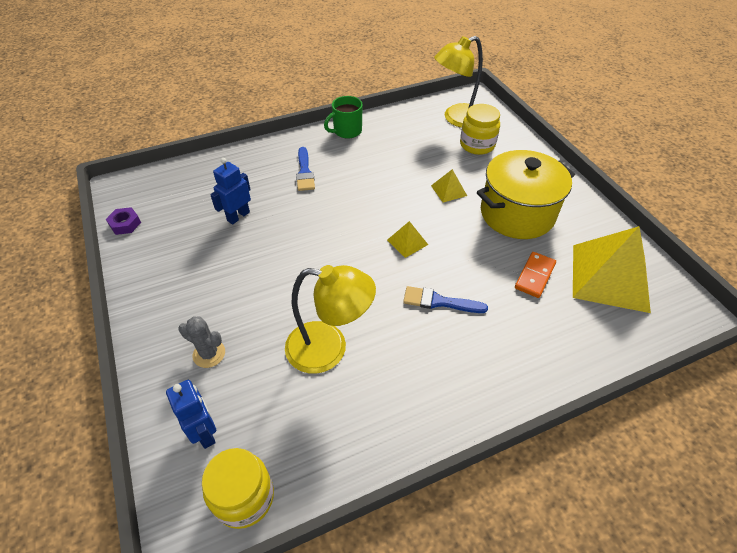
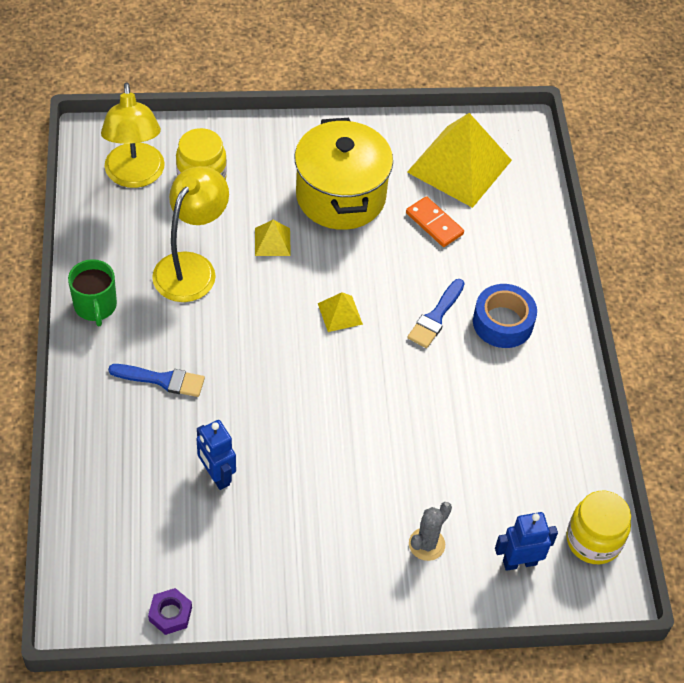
camera: 75 degrees left, 5 degrees up
yellow lamp [285,265,376,374] -> yellow lamp moved to [152,166,229,302]
none -> blue tape [473,284,537,348]

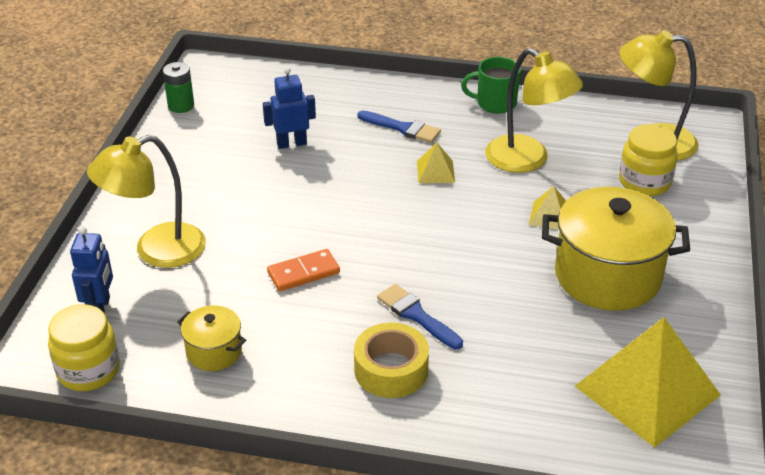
camera: 110 degrees right, 15 degrees down
blue brush [108,364,205,397] -> blue brush turned 90 degrees counterclockwise [357,110,441,143]
purple nut [148,588,192,635] -> green battery [163,62,194,113]
yellow pyramid [318,292,363,332] -> yellow pyramid moved to [417,143,455,183]
orange domino [406,196,464,247] -> orange domino moved to [267,249,340,291]
grey cactus [409,502,452,561] -> yellow lamp [87,135,206,268]
blue tape [473,284,537,348] -> yellow tape [354,322,429,398]
none -> yellow pot [177,305,246,371]

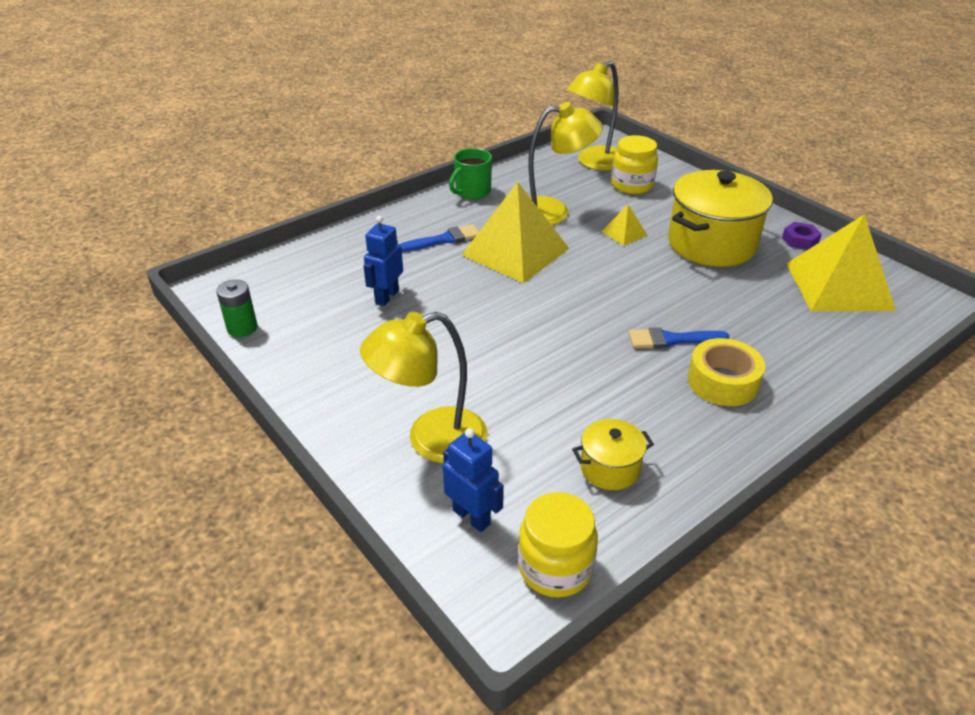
camera: 50 degrees left, 0 degrees up
yellow lamp [87,135,206,268] -> yellow lamp turned 60 degrees clockwise [360,312,487,463]
orange domino [267,249,340,291] -> none
yellow pyramid [417,143,455,183] -> yellow pyramid [462,182,569,283], size x2.28
none -> purple nut [782,222,822,250]

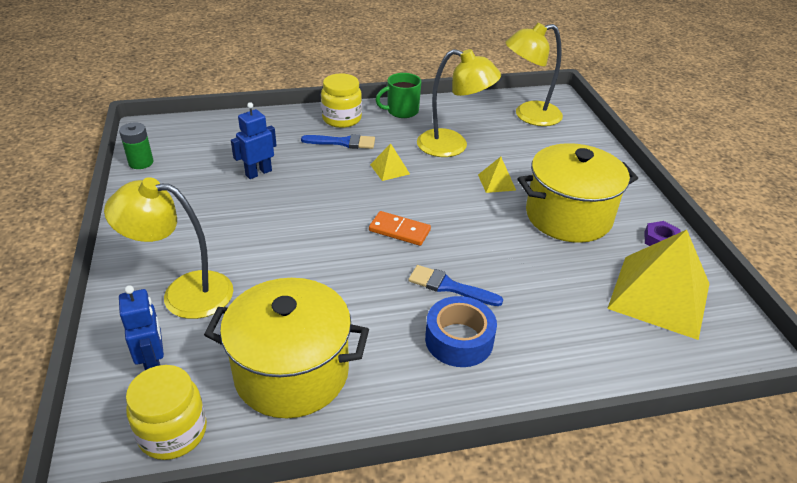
camera: 25 degrees right, 0 degrees up
yellow pyramid [462,182,569,283] -> yellow pyramid [370,144,410,181], size x0.44
yellow pot [572,419,654,490] -> yellow pot [204,278,369,418], size x2.06
yellow jar [611,135,658,194] -> yellow jar moved to [321,73,362,128]
yellow tape [688,338,765,406] -> blue tape [425,296,497,367]
none -> orange domino [369,211,431,246]

